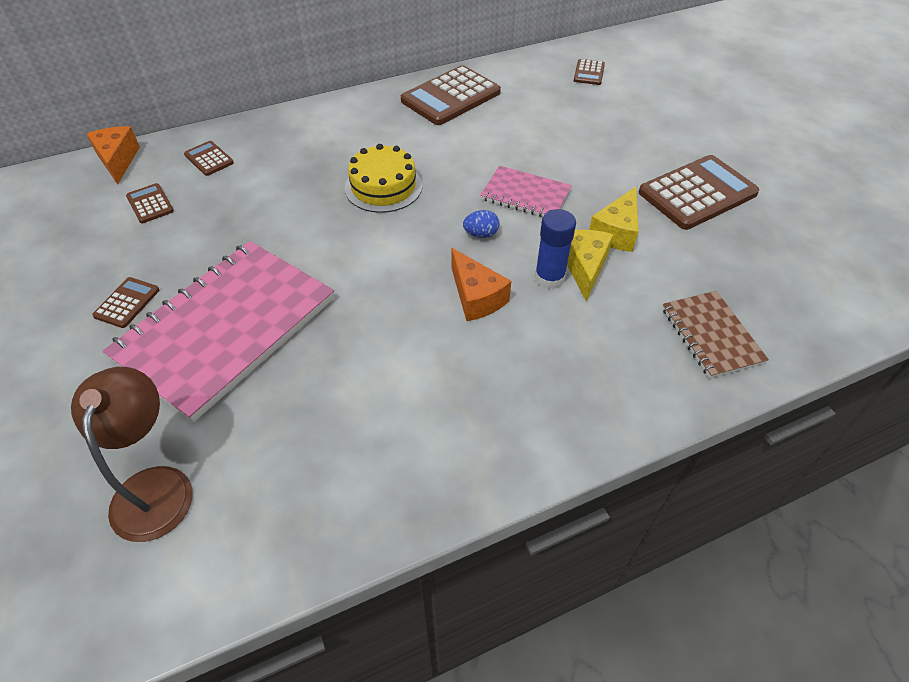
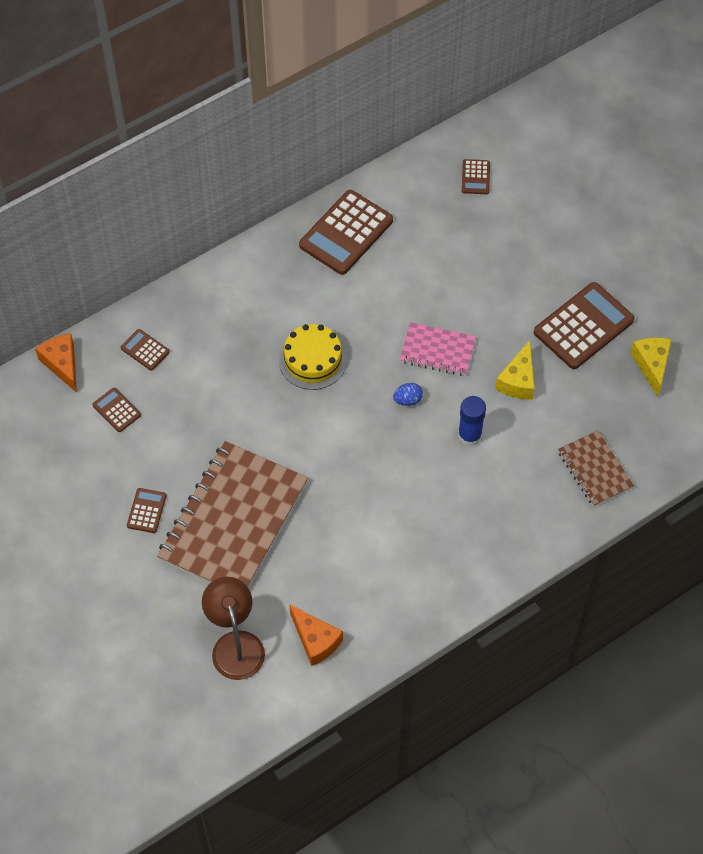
camera: 10 degrees left, 10 degrees up
pink notebook [103,241,334,422] -> brown notebook [157,441,308,587]
orange cheese [451,248,511,321] -> orange cheese moved to [289,604,343,666]
yellow cheese [567,230,613,301] -> yellow cheese moved to [631,337,672,397]

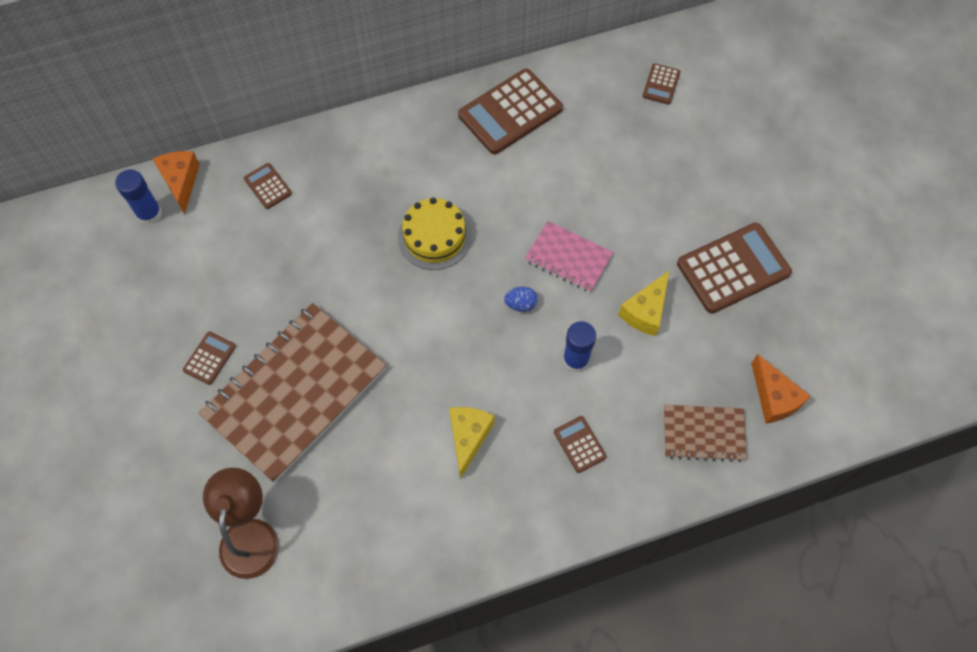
camera: 15 degrees right, 5 degrees up
brown calculator [92,388,141,432] -> brown calculator moved to [554,416,607,473]
orange cheese [289,604,343,666] -> orange cheese moved to [751,354,811,424]
brown notebook [558,430,634,507] -> brown notebook turned 75 degrees counterclockwise [664,405,747,462]
yellow cheese [631,337,672,397] -> yellow cheese moved to [449,407,494,479]
none -> blue glue stick [115,169,162,225]

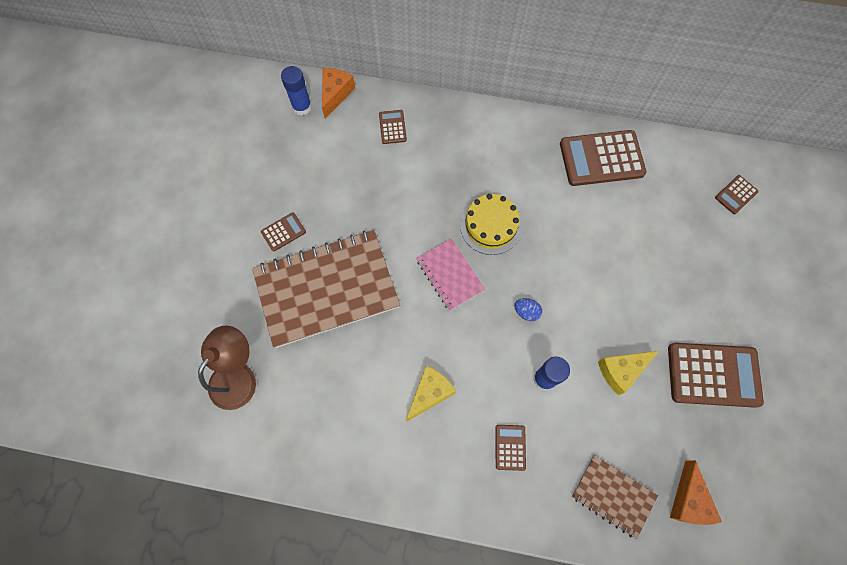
camera: 30 degrees right, 5 degrees up
pink notebook [525,221,613,293] -> pink notebook moved to [416,239,485,311]

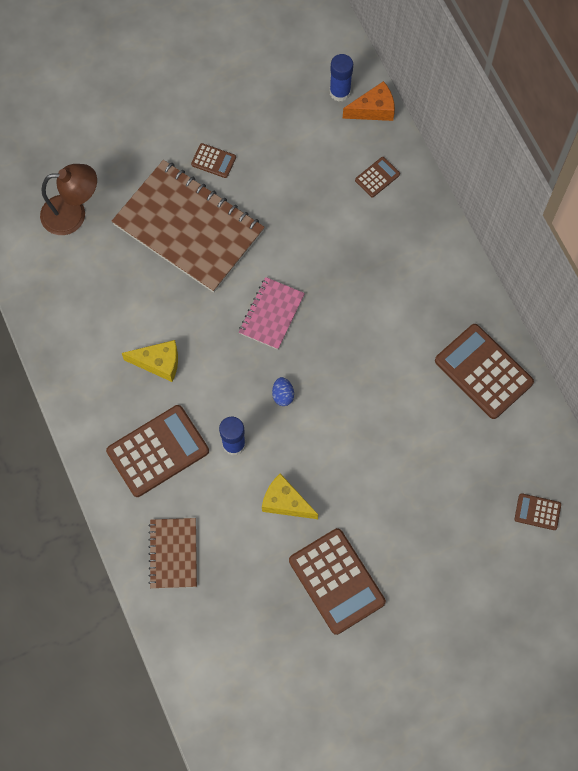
camera: 55 degrees right, 0 degrees up
yellow cake [460,194,522,255] -> none
brown calculator [495,425,526,471] -> brown calculator [106,405,209,497], size x2.09
orange cheese [670,460,722,525] -> none

